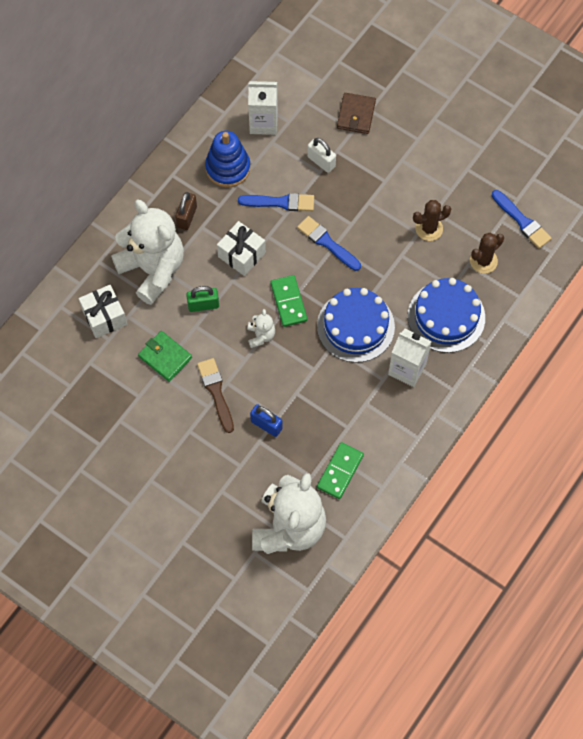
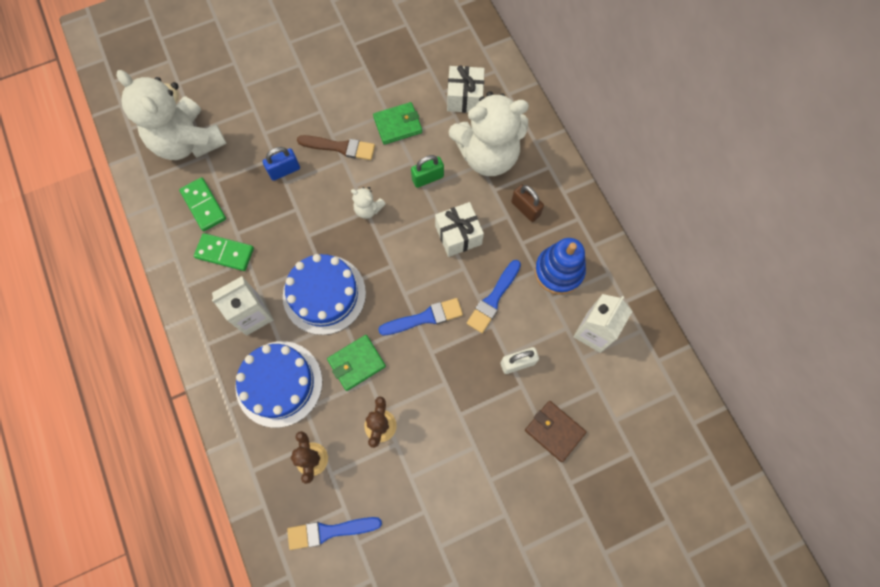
camera: 120 degrees right, 5 degrees up
green padlock [186,286,219,312] -> green padlock turned 45 degrees clockwise [411,155,444,188]
green domino [270,275,307,327] -> green domino moved to [194,233,254,271]
none -> green wallet [327,335,386,391]

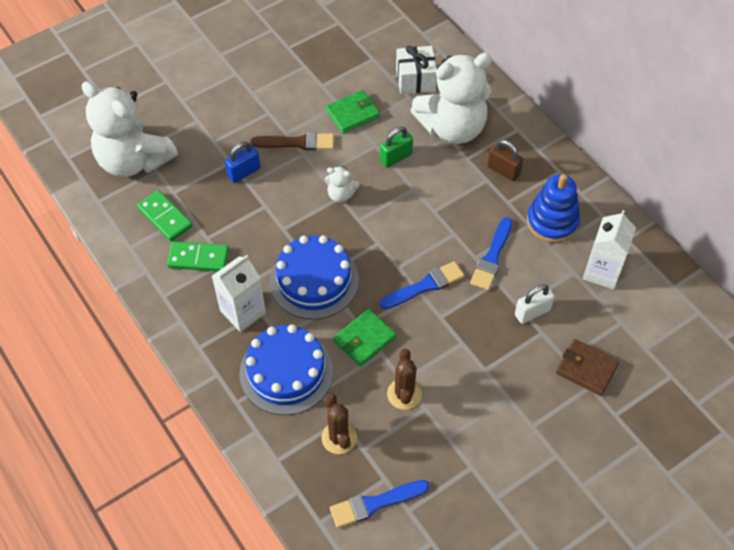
camera: 10 degrees left, 15 degrees down
white gift [435,202,484,257] -> none

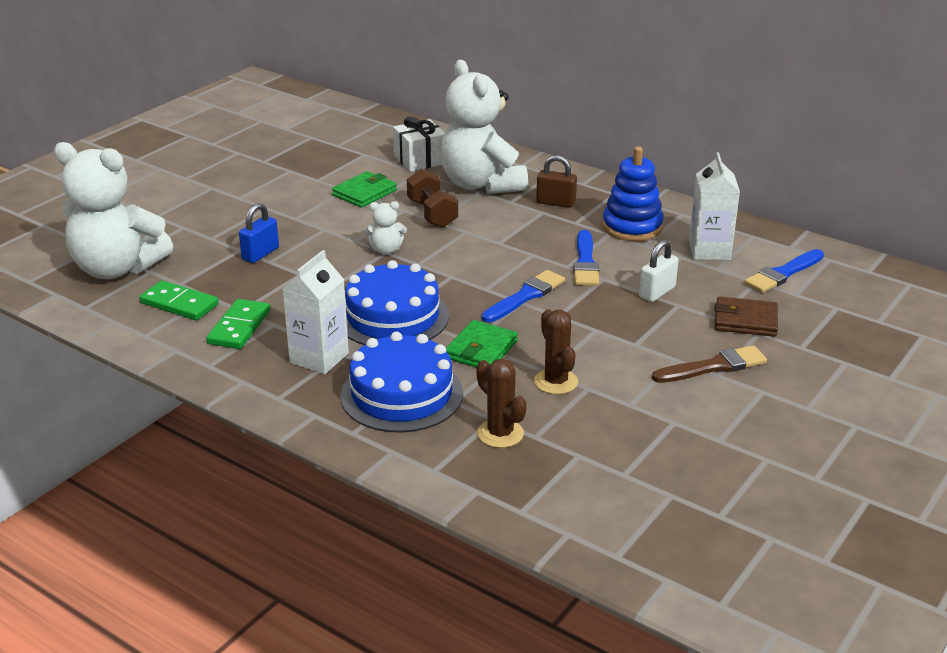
camera: 20 degrees left, 25 degrees down
green domino [167,241,229,272] -> green domino turned 60 degrees counterclockwise [206,299,270,349]
brown brush [251,132,334,151] -> brown brush moved to [652,345,767,383]
blue brush [330,480,429,528] -> blue brush moved to [744,249,824,293]
green padlock [380,127,413,168] -> brown dumbbell [407,169,458,228]
white teddy bear [410,53,492,144] -> white teddy bear turned 105 degrees clockwise [440,60,528,194]

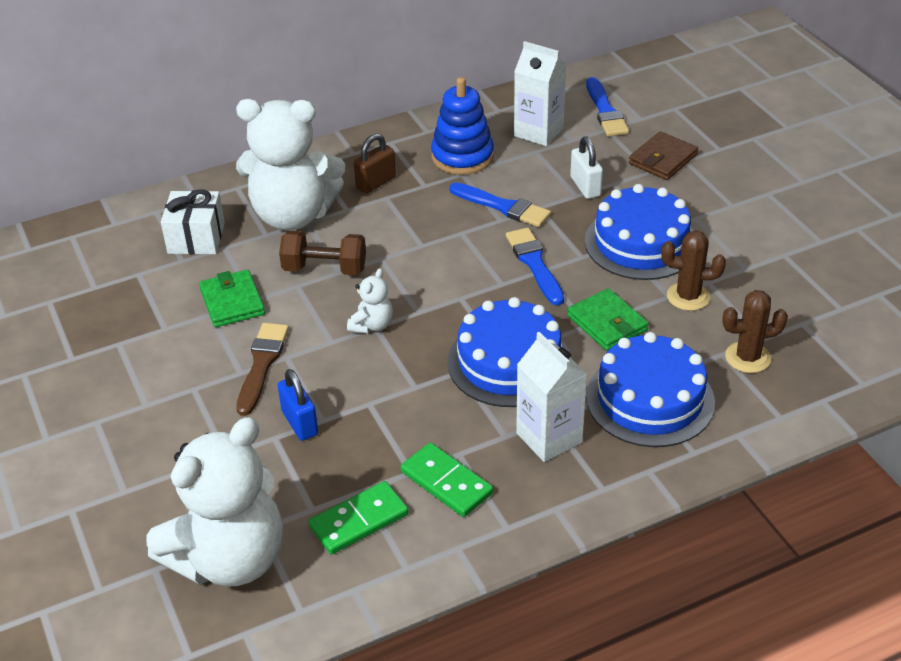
camera: 60 degrees left, 10 degrees up
brown brush [652,345,767,383] -> brown brush moved to [236,323,289,416]
none -> blue cake [585,184,693,280]

